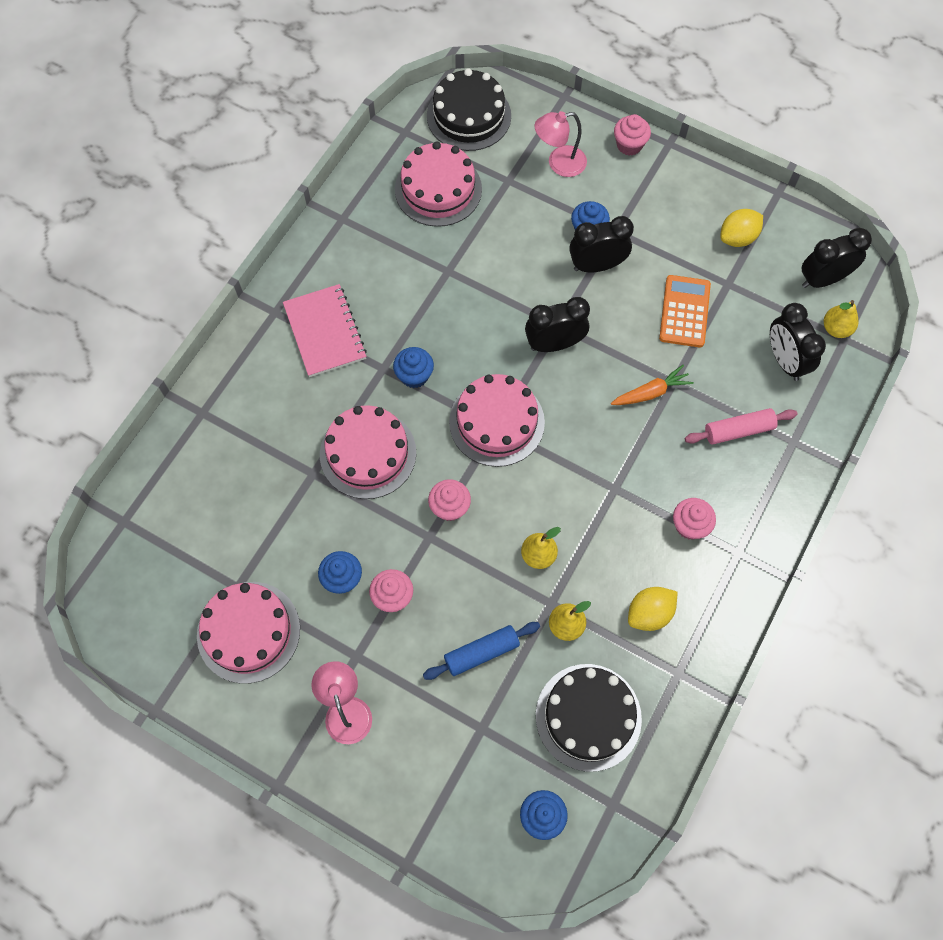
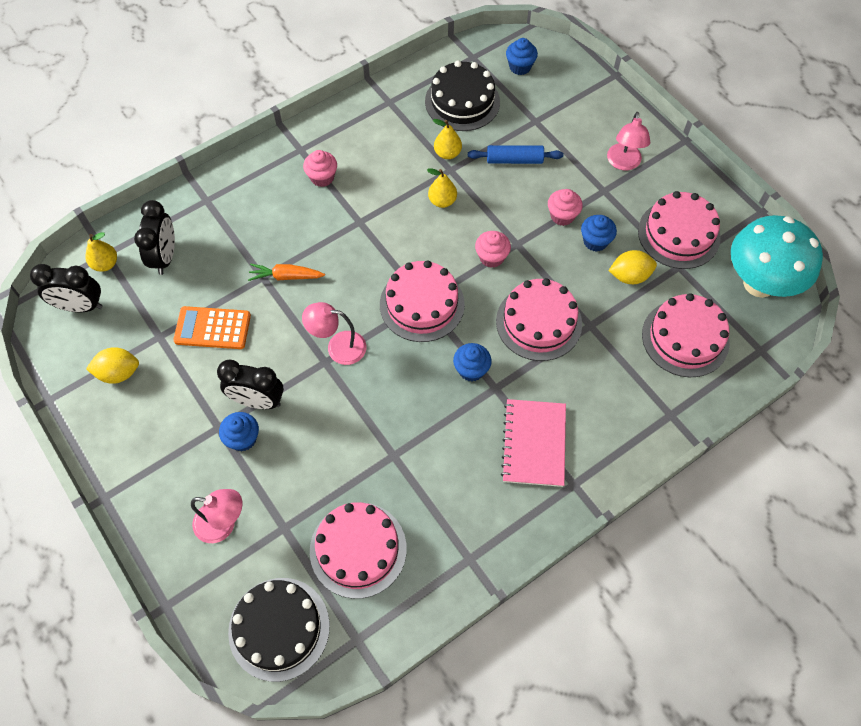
camera: 155 degrees left, 5 degrees down
black clock [525,297,590,352] -> pink lamp [302,302,366,365]
pink cupcake [614,114,651,155] -> none
yellow lemon [628,587,677,631] -> yellow lemon moved to [609,250,657,284]
orange calculator [659,275,711,348] -> orange calculator turned 60 degrees clockwise [173,306,251,349]
pink rolling pin [685,408,797,444] -> none
none -> pink cake [642,293,730,377]
none -> turquoise mushroom [731,215,823,298]

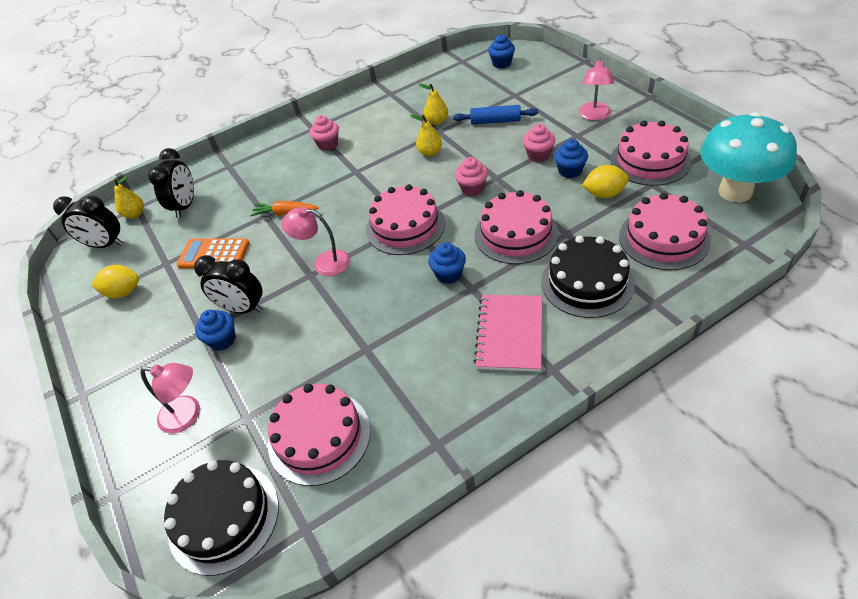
camera: 10 degrees right, 15 degrees down
black cake [425,60,500,131] -> black cake moved to [541,236,635,318]

